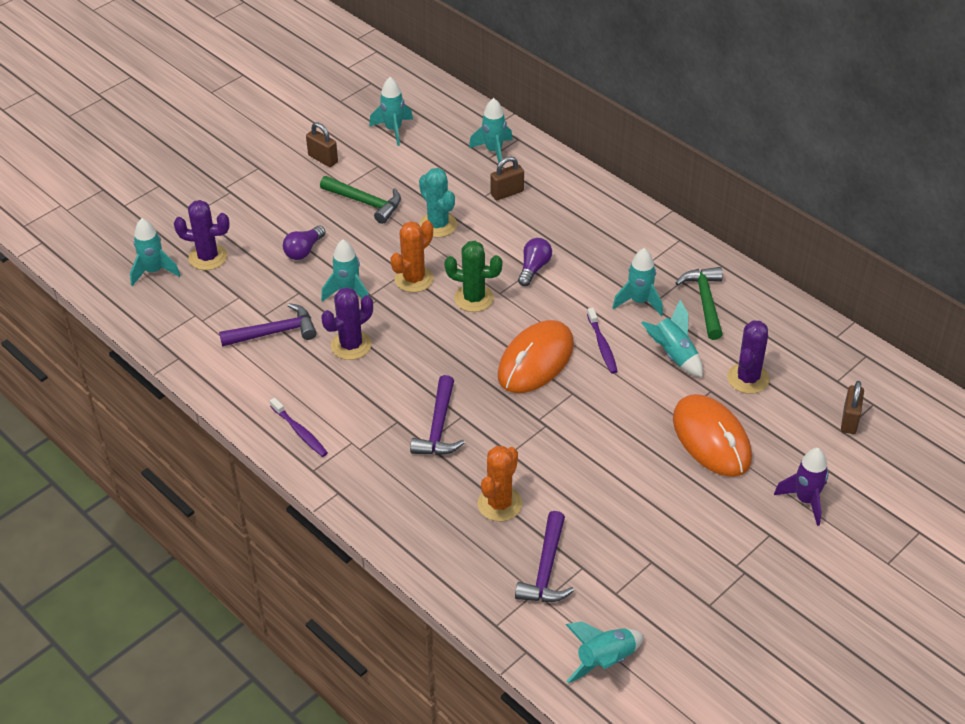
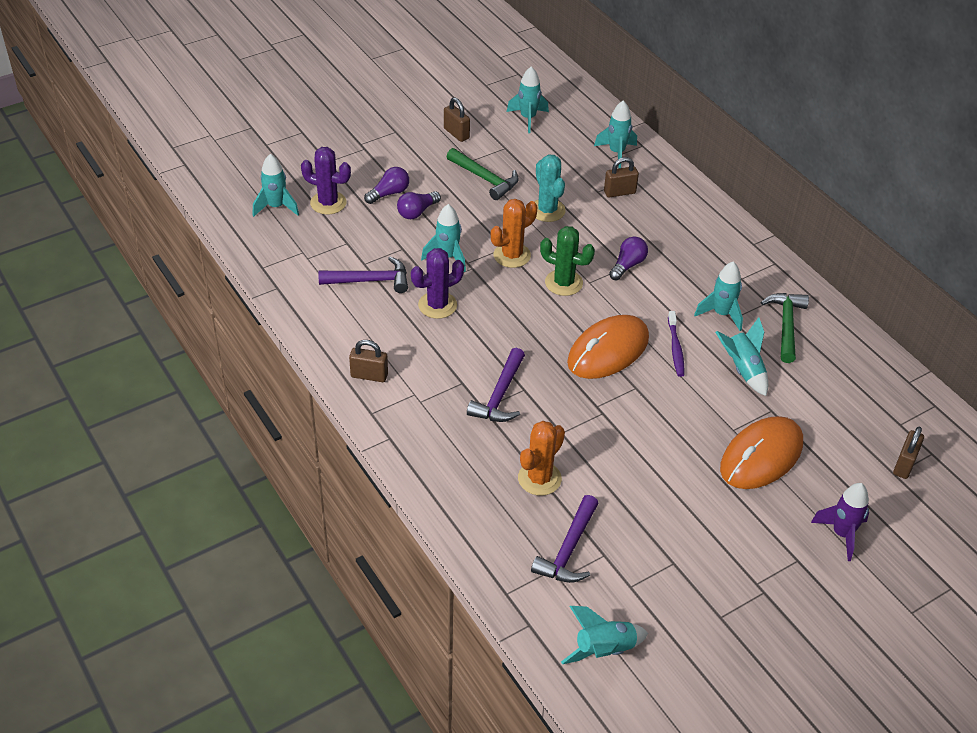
camera: 10 degrees right, 0 degrees up
purple toothbrush [270,398,328,457] -> brown padlock [349,340,388,382]
orange mouse [673,394,752,477] -> orange mouse turned 60 degrees clockwise [720,416,803,489]
purple cactus [727,320,769,394] -> none
none -> purple light bulb [364,167,409,204]

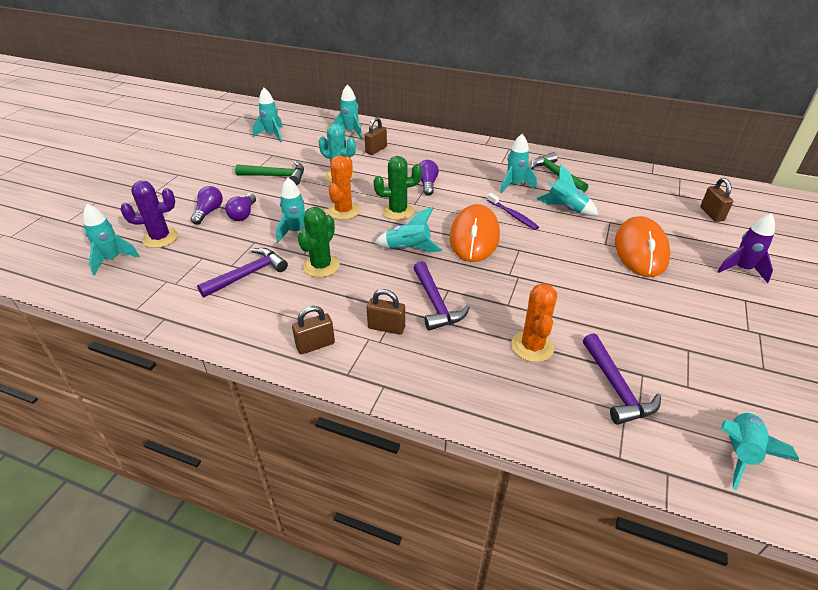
camera: 35 degrees left, 5 degrees down
purple cactus [411,248,464,319] -> green cactus [297,207,340,277]
brown padlock [444,98,470,142] -> brown padlock moved to [367,289,405,335]
none -> turquoise rocket [375,207,443,252]

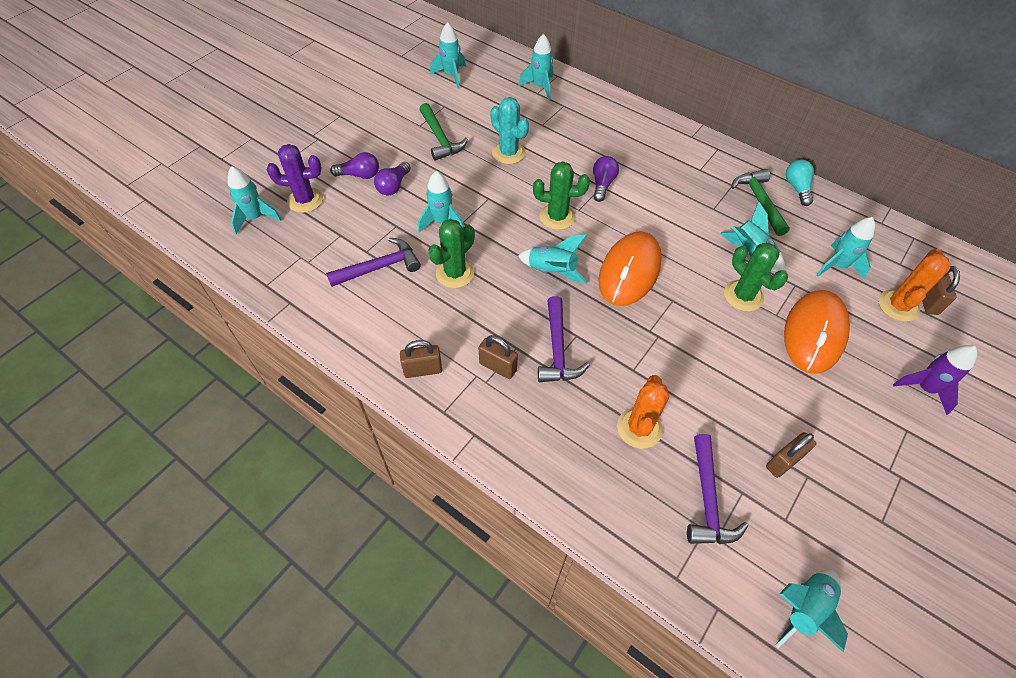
camera: 15 degrees right, 15 degrees up
purple light bulb [191,186,223,225] -> purple light bulb turned 60 degrees clockwise [330,152,379,179]
green hammer [235,161,304,185] -> green hammer turned 45 degrees clockwise [419,103,468,161]
orange cactus [328,155,360,220] -> orange cactus moved to [878,248,951,322]
brown padlock [364,117,387,155] -> brown padlock moved to [766,432,816,478]
purple toothbrush [487,193,539,230] -> none
turquoise rocket [500,134,537,194] -> turquoise rocket moved to [816,217,875,279]
none -> green cactus [724,242,788,312]
none -> turquoise light bulb [786,160,814,206]

